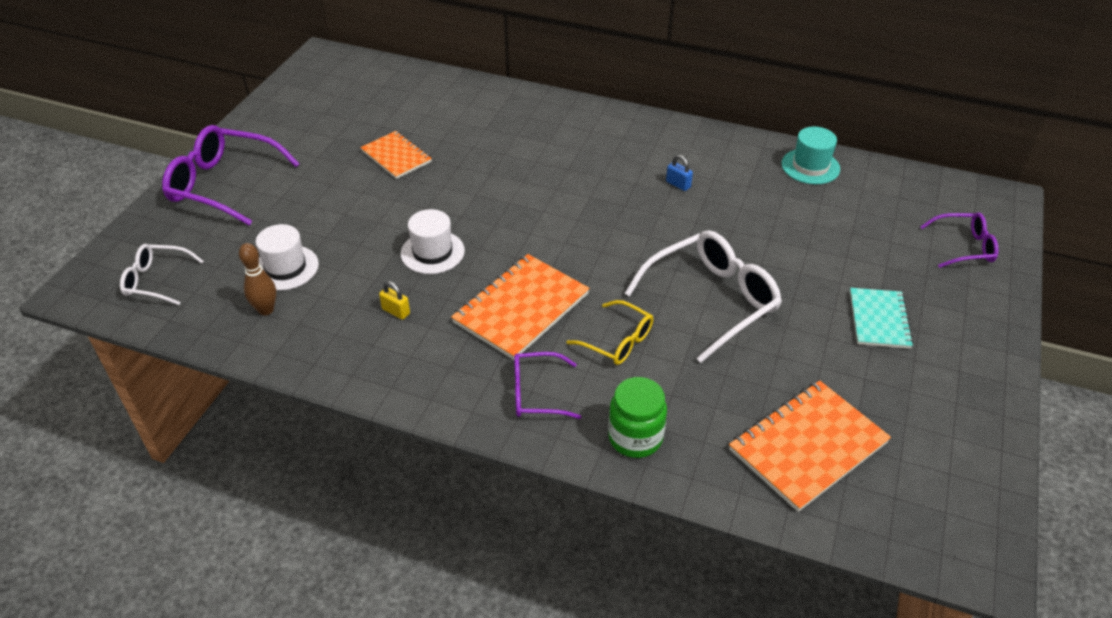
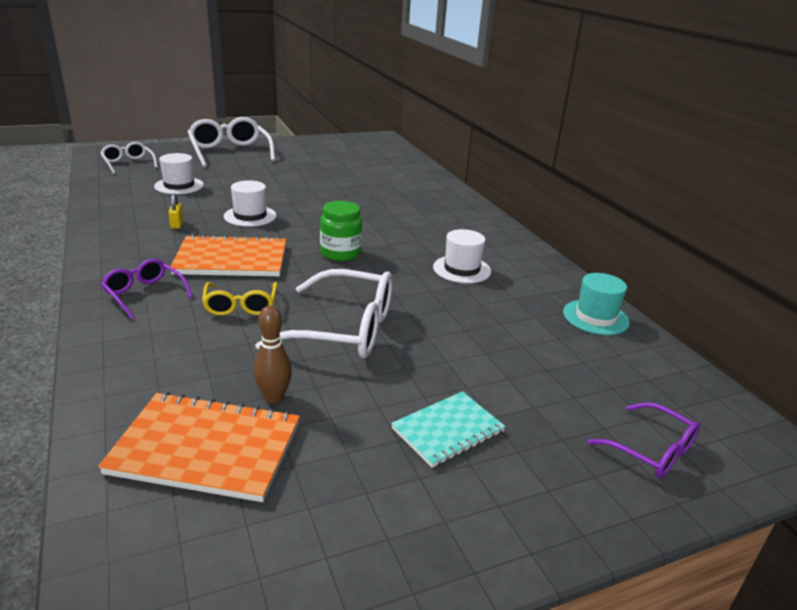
camera: 45 degrees right, 15 degrees down
purple glasses [162,125,300,226] -> white glasses [188,117,275,167]
brown bowling pin [239,243,276,315] -> brown bowling pin moved to [254,305,292,404]
orange notebook [360,131,432,179] -> none
green jar [608,377,667,458] -> green jar moved to [320,201,362,261]
blue padlock [666,155,693,191] -> white hat [433,229,491,283]

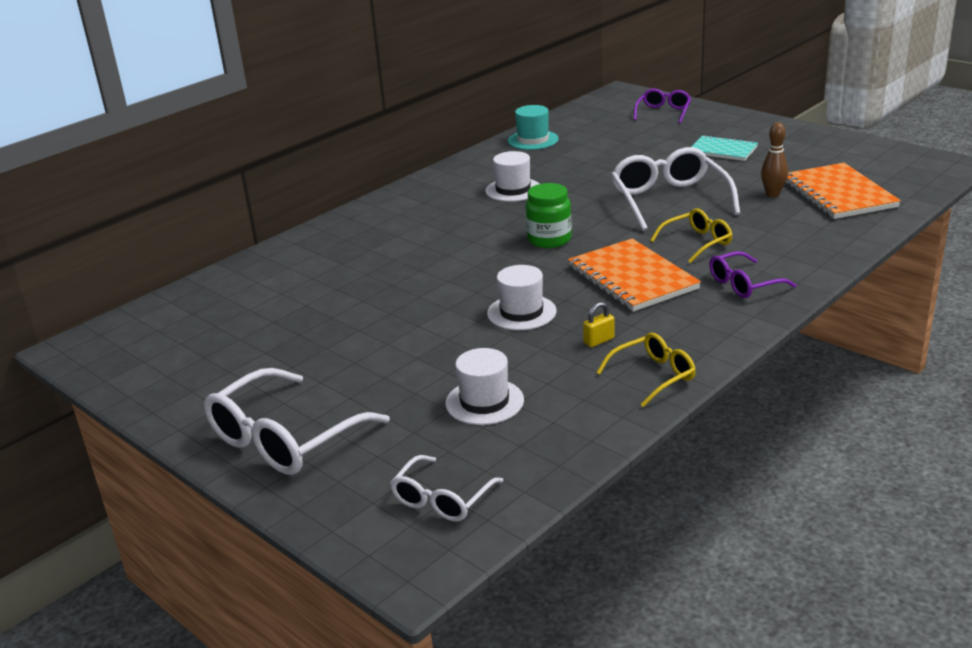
camera: 110 degrees left, 0 degrees up
purple glasses [101,259,193,319] -> purple glasses turned 45 degrees clockwise [709,251,796,298]
none -> yellow glasses [596,333,696,407]

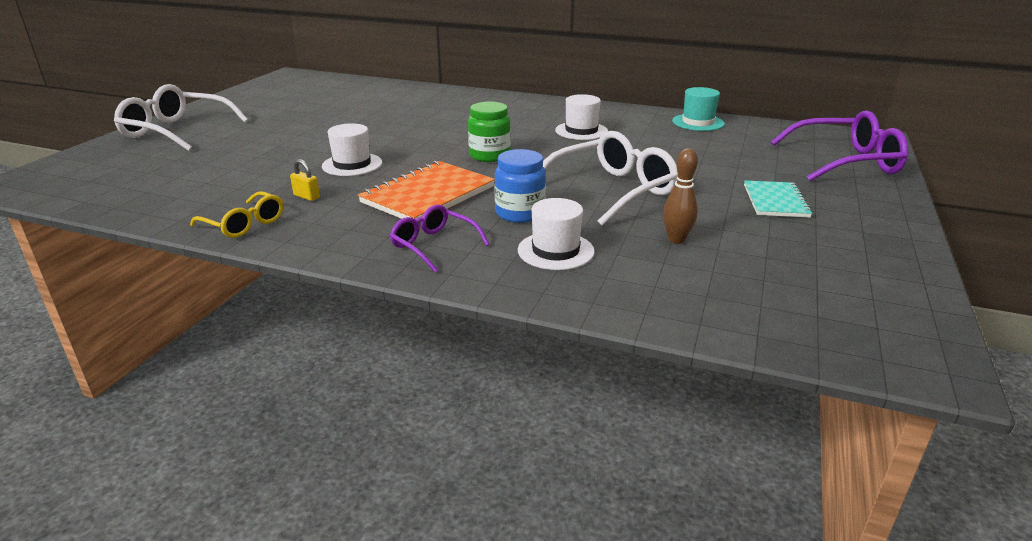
camera: 65 degrees right, 0 degrees up
white glasses [390,455,504,522] -> none
white hat [445,348,524,425] -> white hat moved to [518,198,595,270]
purple glasses [634,88,691,123] -> purple glasses [771,110,908,181], size x1.77
yellow glasses [650,208,732,263] -> blue jar [495,149,546,223]
orange notebook [785,163,901,219] -> none

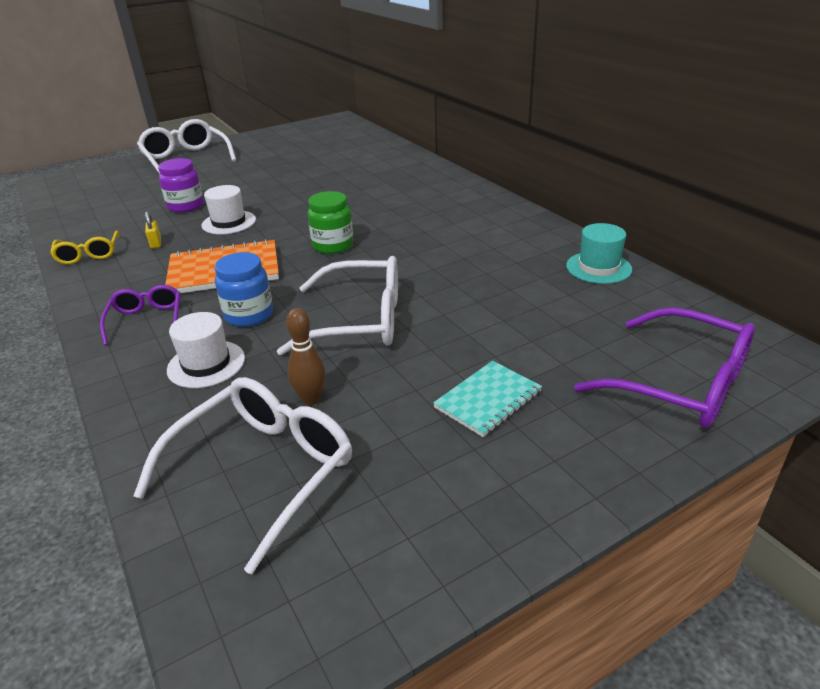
camera: 40 degrees right, 5 degrees up
white hat [555,94,608,140] -> none
none -> white glasses [133,377,352,574]
none -> purple jar [158,158,204,213]

